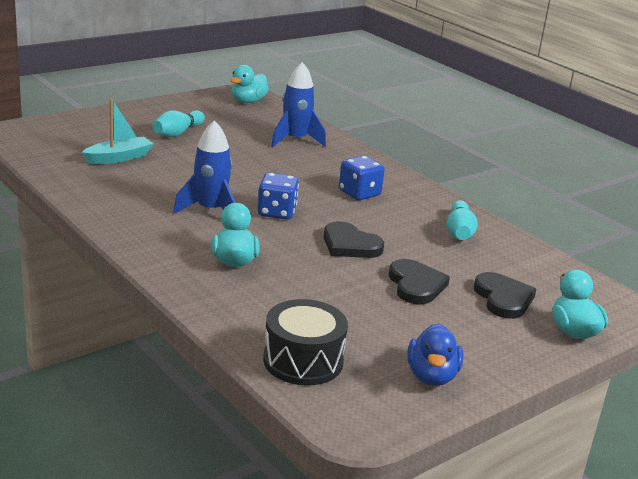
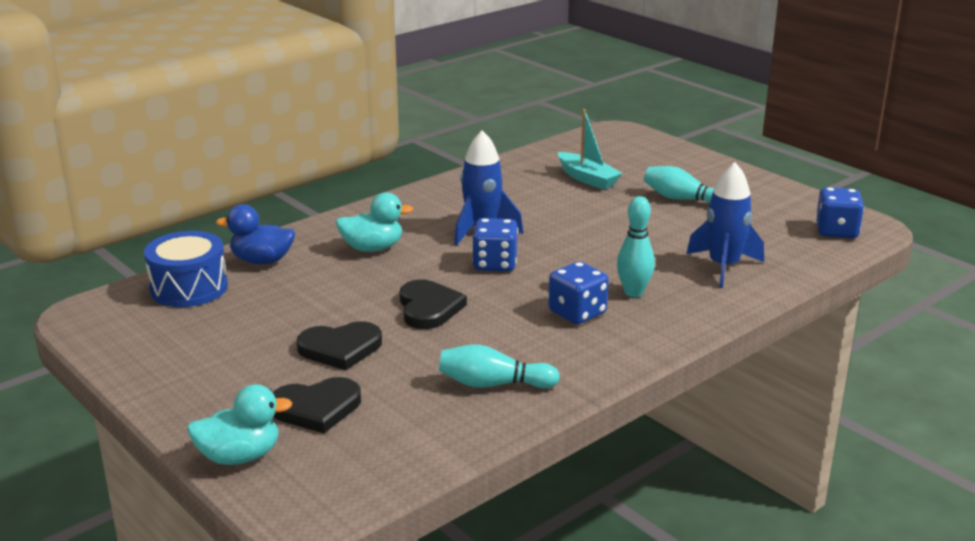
camera: 90 degrees right, 0 degrees up
turquoise duck [230,65,269,103] -> blue dice [816,187,864,238]
black drum [263,299,348,386] -> blue drum [144,231,228,307]
black heart [323,221,384,258] -> black heart turned 135 degrees clockwise [399,280,467,329]
blue duck [407,324,463,386] -> blue duck moved to [216,204,295,264]
none -> turquoise bowling pin [617,196,655,297]

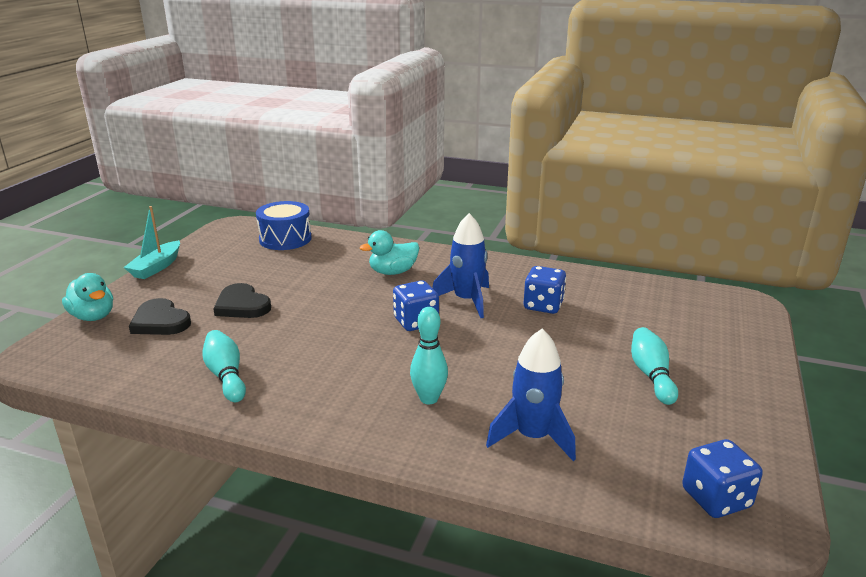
camera: 60 degrees right, 0 degrees up
blue duck [216,204,295,264] -> none
turquoise duck [336,192,413,252] -> turquoise duck turned 105 degrees clockwise [360,230,419,275]
black heart [399,280,467,329] -> none
blue dice [548,261,609,324] -> blue dice moved to [524,266,566,314]
turquoise boat [558,109,623,190] -> turquoise boat moved to [124,206,180,279]

